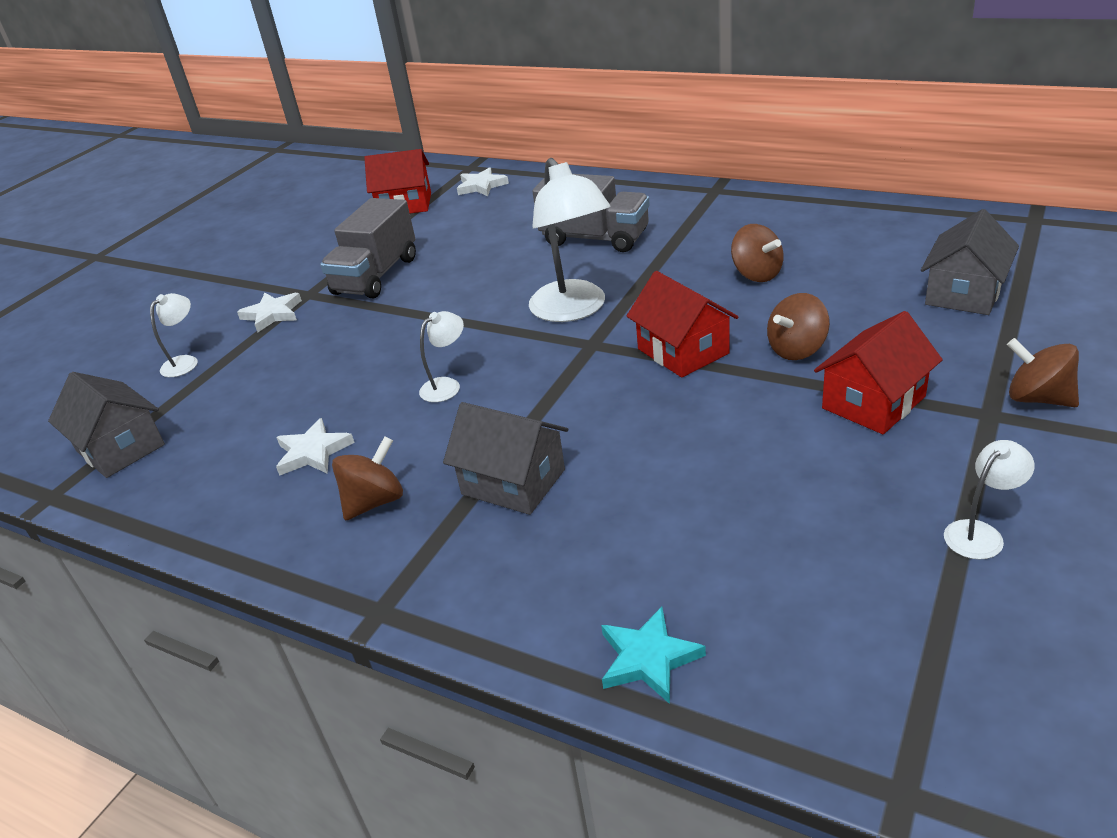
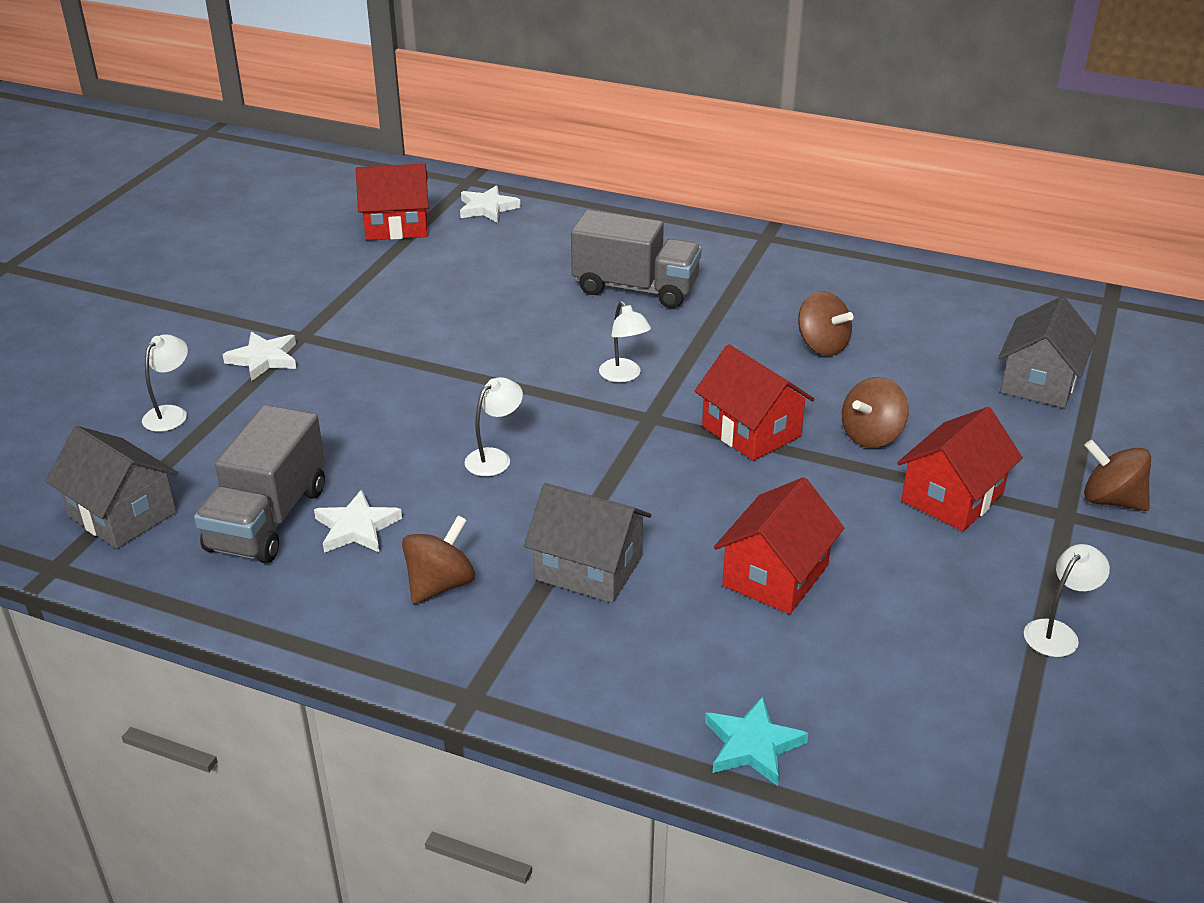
camera: 10 degrees left, 0 degrees up
grey truck [320,198,416,298] -> grey truck moved to [194,405,325,564]
white lamp [529,158,611,322] -> white lamp [599,301,651,383], size x0.48
none -> red house [714,477,844,614]

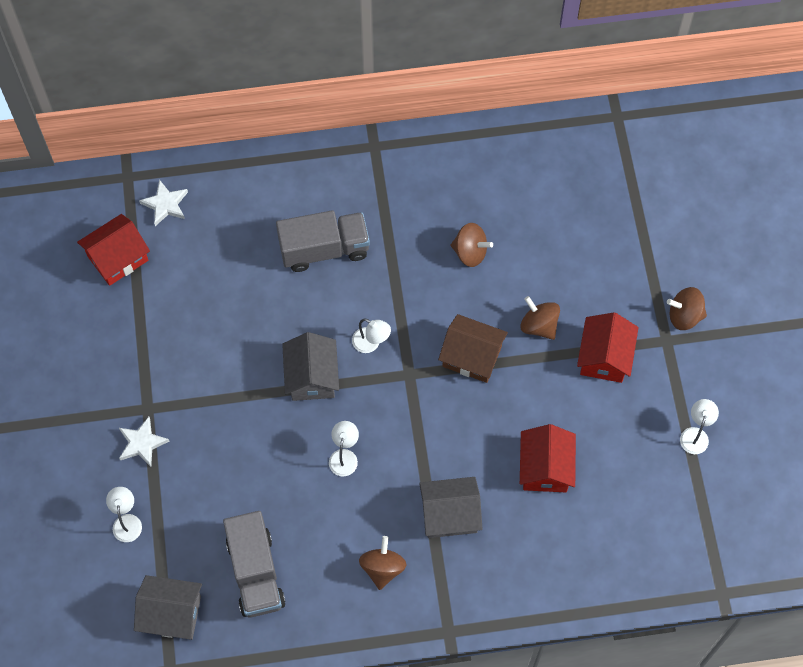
camera: 30 degrees left, 30 degrees up
white star [314,489,402,553] -> none
red house [695,344,815,461] -> brown house [438,314,508,383]
turquoise star [705,696,808,786] -> none
brown spinning top [842,377,909,448] -> brown spinning top turned 120 degrees clockwise [520,296,560,340]
grey house [999,296,1096,408] -> grey house moved to [282,332,339,401]

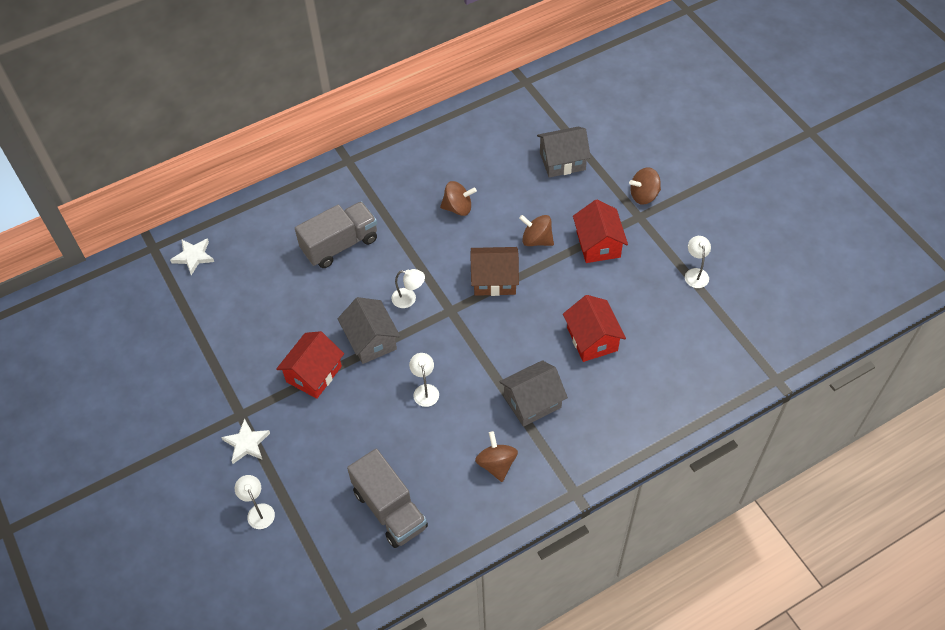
camera: 20 degrees left, 10 degrees down
red house [77,214,150,286] -> red house moved to [276,331,344,399]
grey house [134,575,202,640] -> grey house moved to [537,127,591,178]

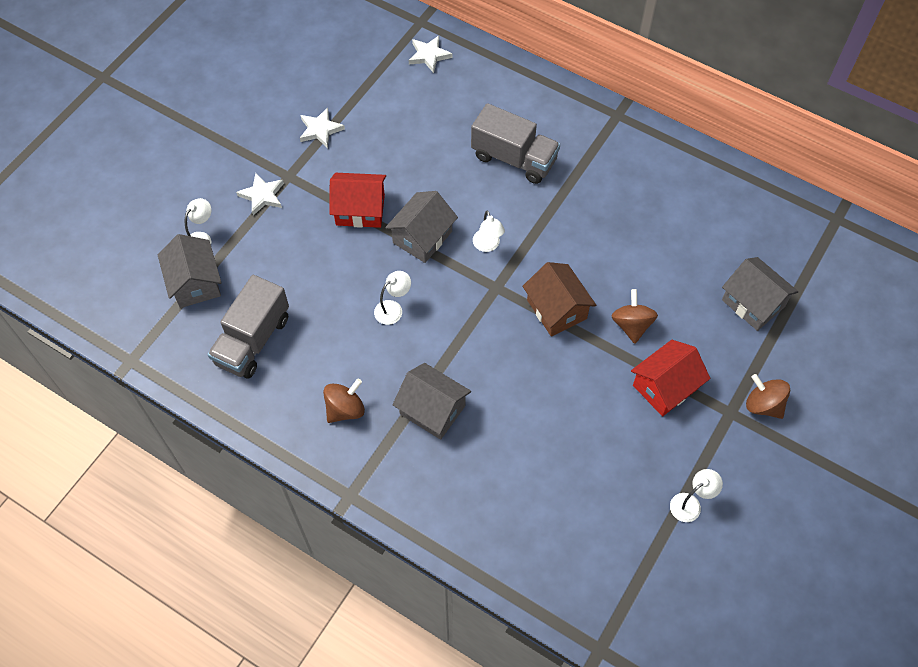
camera: 60 degrees right, 5 degrees up
brown spinning top [440,181,477,216] -> none
red house [563,295,626,362] -> none
none -> grey house [158,234,222,308]
none -> white star [300,108,345,148]

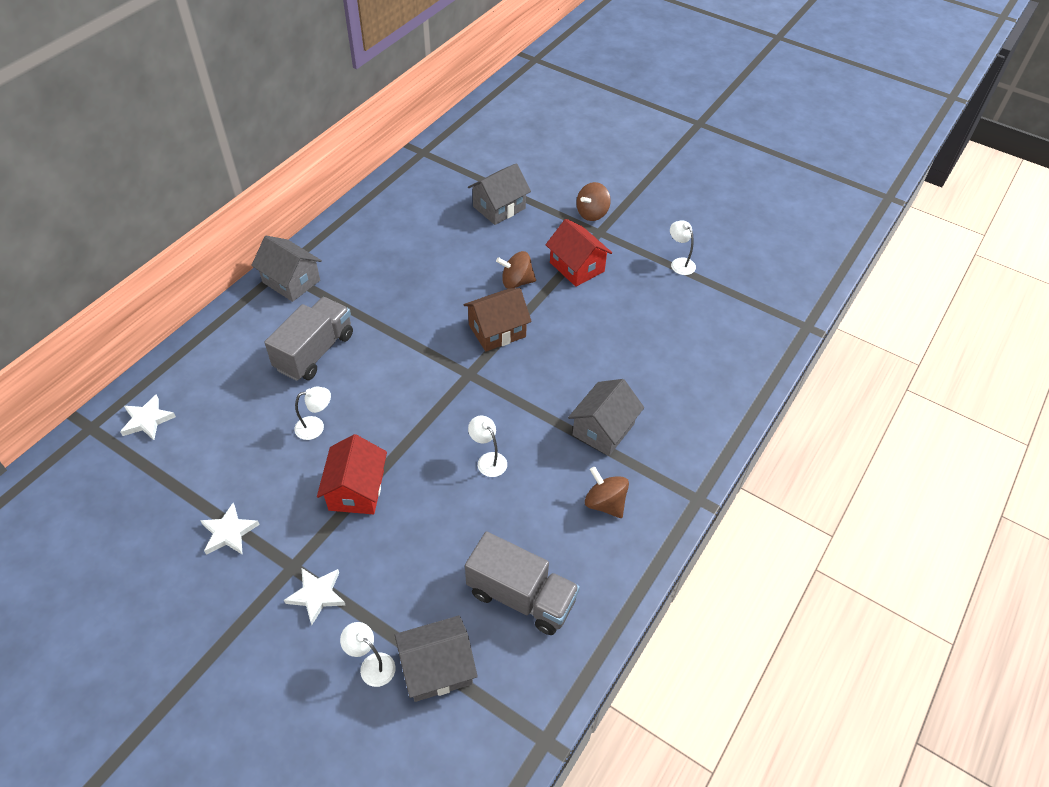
camera: 90 degrees left, 10 degrees down
grey house [385,191,458,263] -> grey house moved to [251,236,322,302]
white lamp [473,211,505,252] -> white lamp moved to [294,387,331,440]

